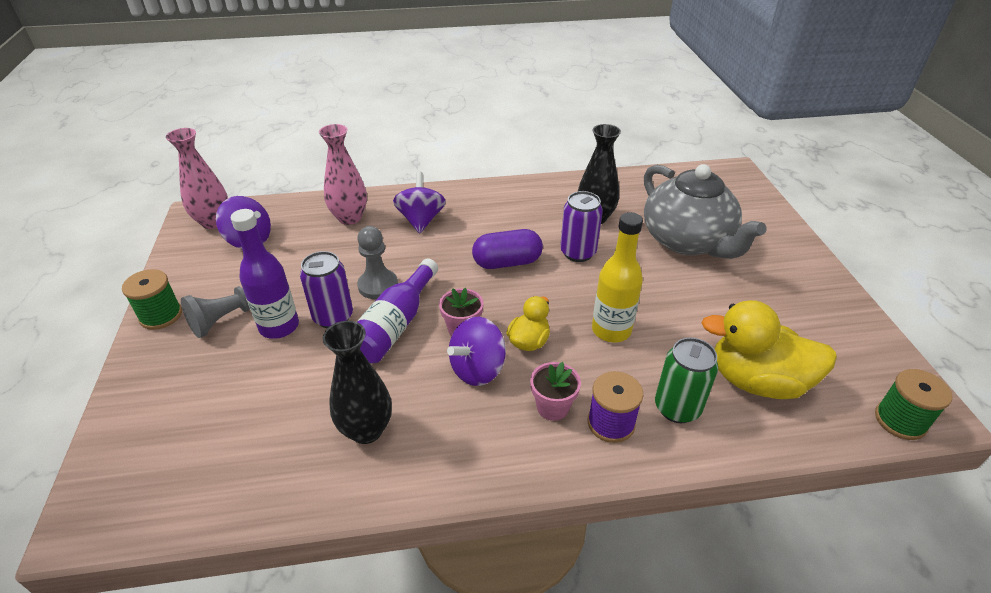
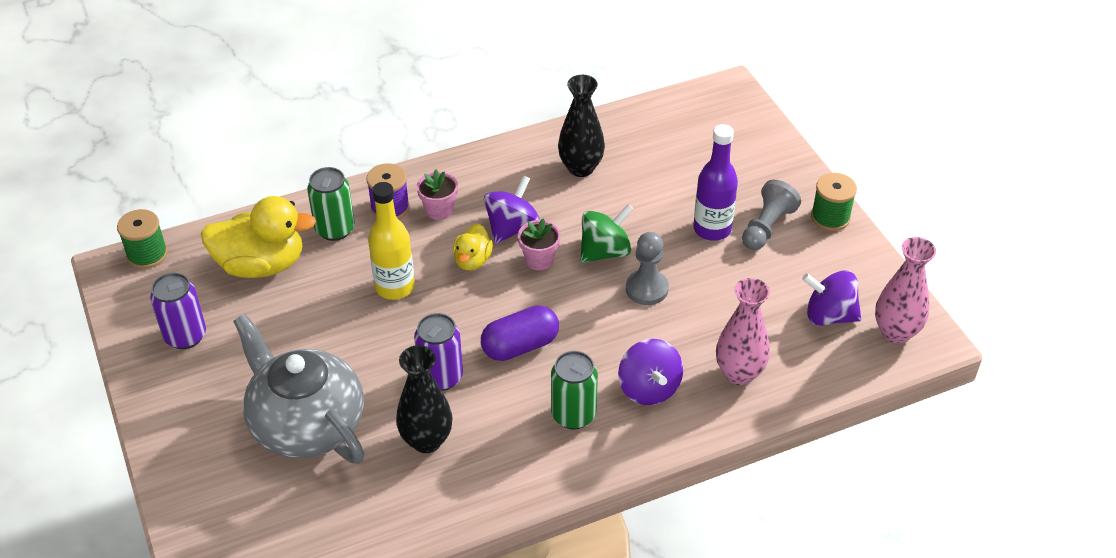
camera: 165 degrees right, 5 degrees up
purple can [300,251,353,328] -> purple can moved to [150,273,206,349]
purple bottle [357,258,438,363] -> green spinning top [580,204,633,263]
none -> green can [551,351,598,429]

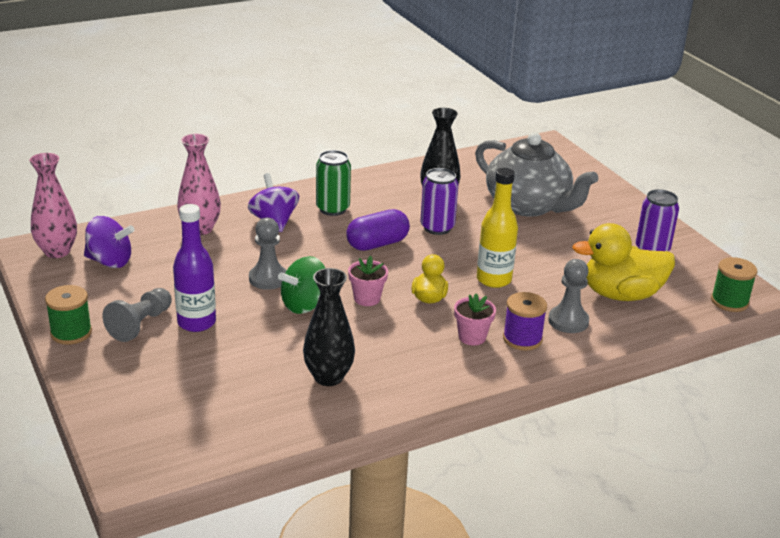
camera: 175 degrees right, 15 degrees down
green can [307,167,355,241] -> grey pawn [548,259,589,333]
purple spinning top [484,175,540,244] -> none

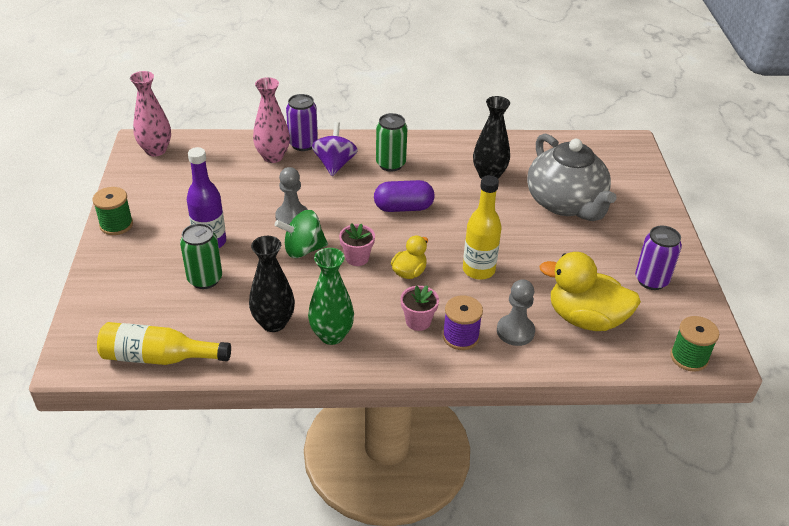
camera: 25 degrees right, 10 degrees up
purple spinning top [84,216,135,268] -> none
grey pawn [103,288,172,342] -> none
purple can [420,168,458,235] -> purple can moved to [286,94,318,151]
none -> yellow bottle [97,322,231,365]
none -> green can [180,223,222,289]
none -> green vase [308,248,354,345]

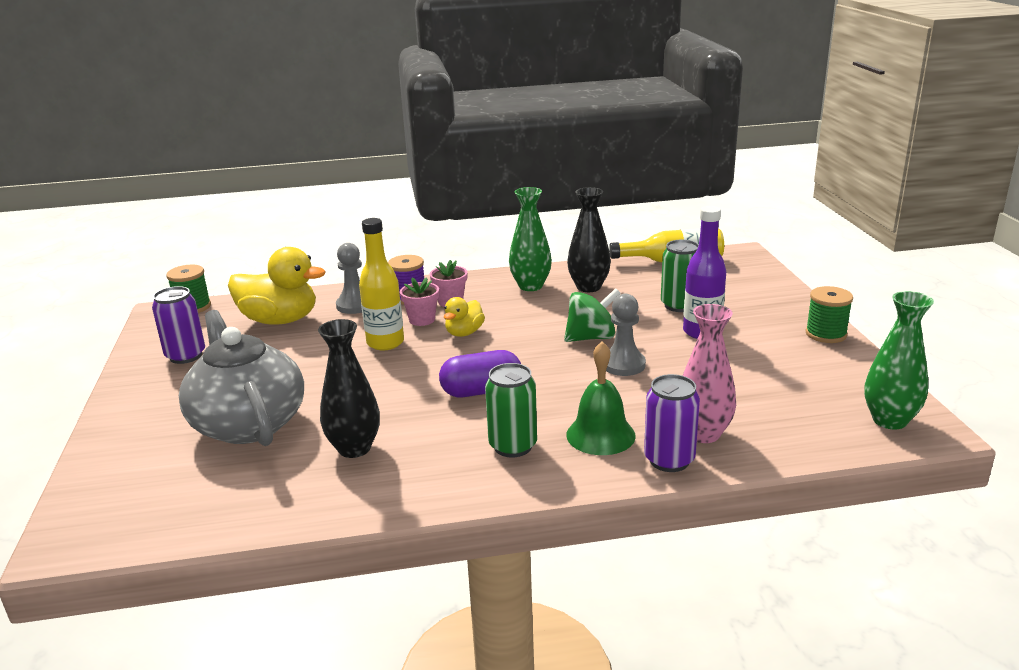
camera: 175 degrees right, 15 degrees down
pink vase [130,71,171,156] -> green vase [864,291,934,429]
purple spinning top [312,122,358,176] -> green bell [566,341,636,455]
pink flower pot [339,223,375,266] -> pink flower pot moved to [400,277,439,326]

